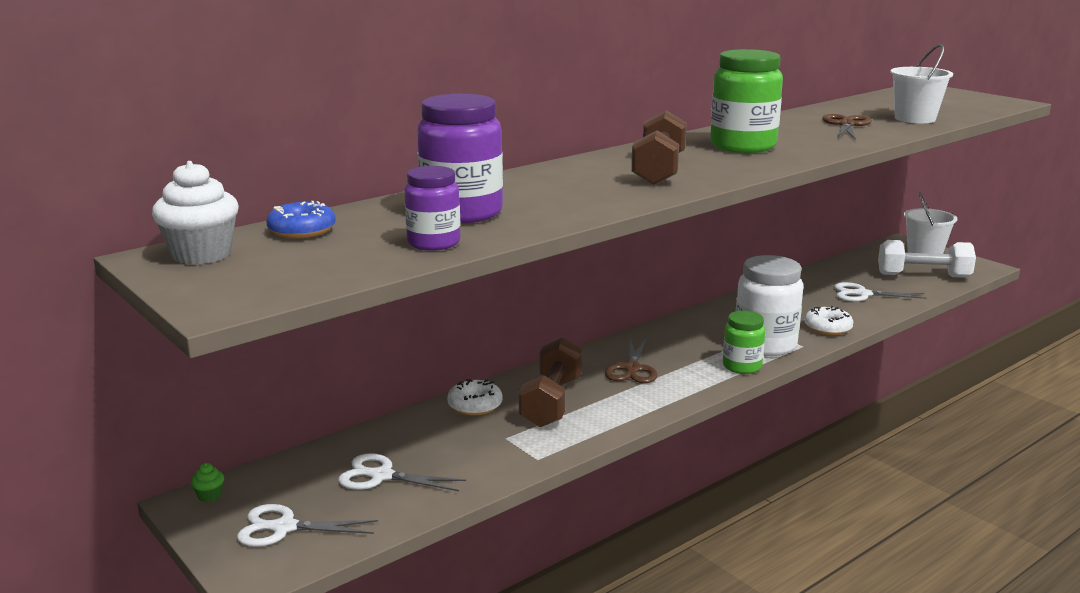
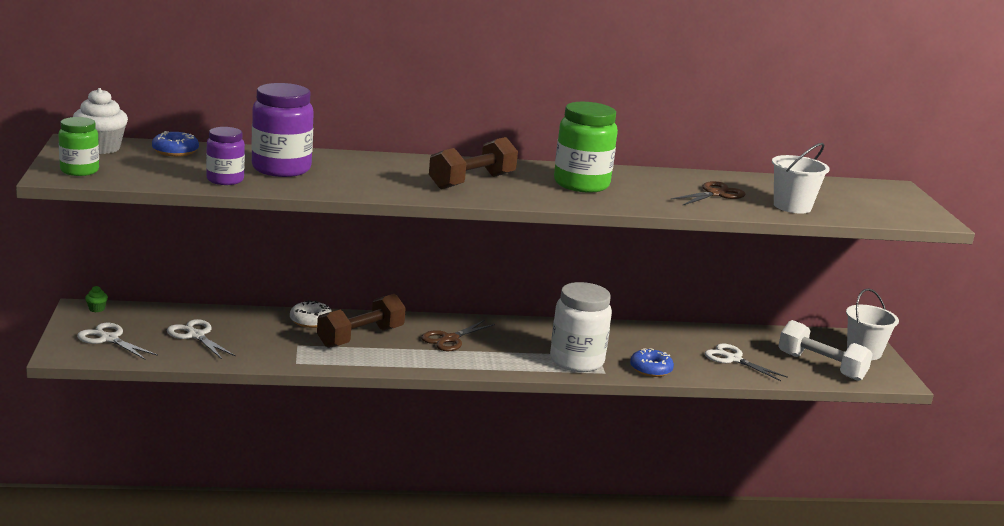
camera: 30 degrees right, 0 degrees up
green jar [723,311,765,374] -> green jar moved to [58,117,99,176]
white donut [804,306,853,335] -> blue donut [630,348,674,377]

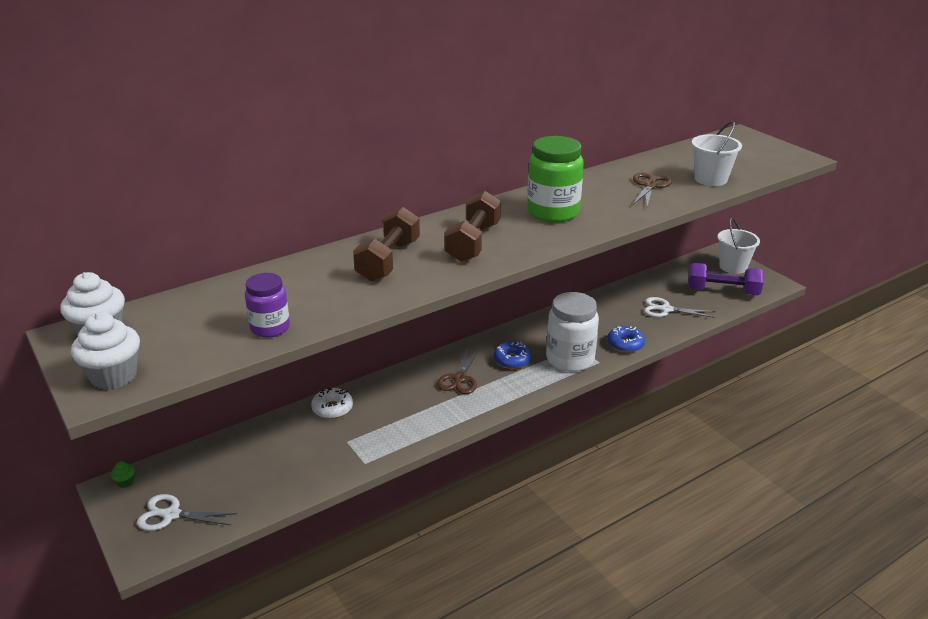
camera: 25 degrees left, 10 degrees up
green jar [58,117,99,176] -> white cupcake [71,312,140,390]
blue donut [152,131,199,156] -> blue donut moved to [494,342,532,369]
white scissors [167,319,236,359] -> none
purple jar [251,83,314,177] -> none
brown dumbbell [317,294,406,348] -> brown dumbbell moved to [353,207,420,281]
white dumbbell [778,320,873,381] -> purple dumbbell [688,263,764,295]

